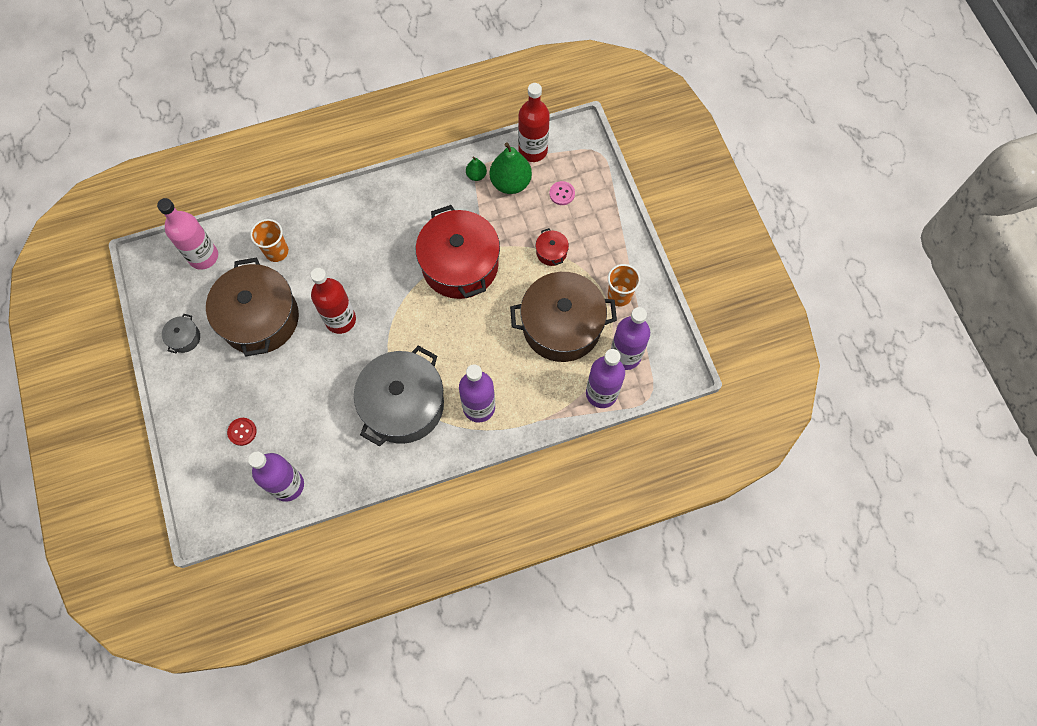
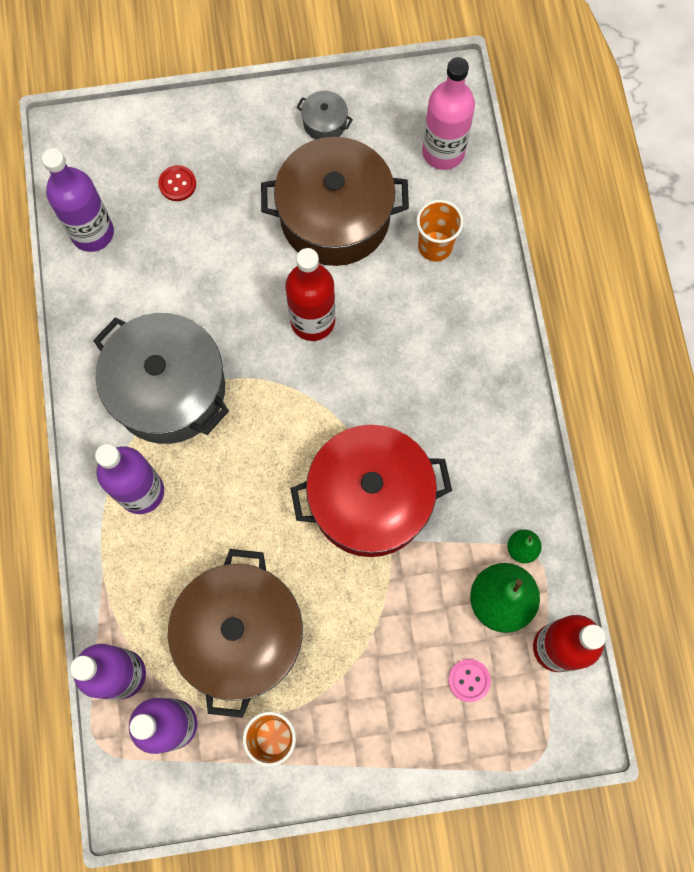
camera: 100 degrees right, 5 degrees up
red pot [536,228,569,266] -> none

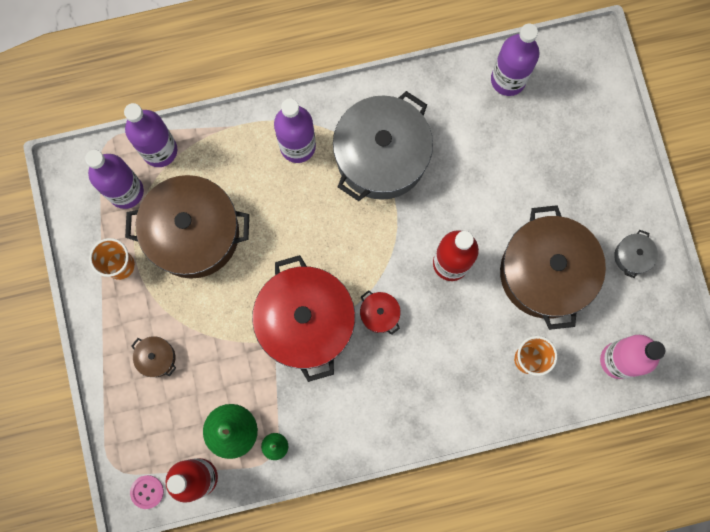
camera: 85 degrees right, 5 degrees up
red button [158,165,196,201] -> none
pink button [448,659,491,702] -> pink button moved to [130,475,164,509]
none -> brown pot [131,336,176,377]
none -> red pot [360,290,401,335]

